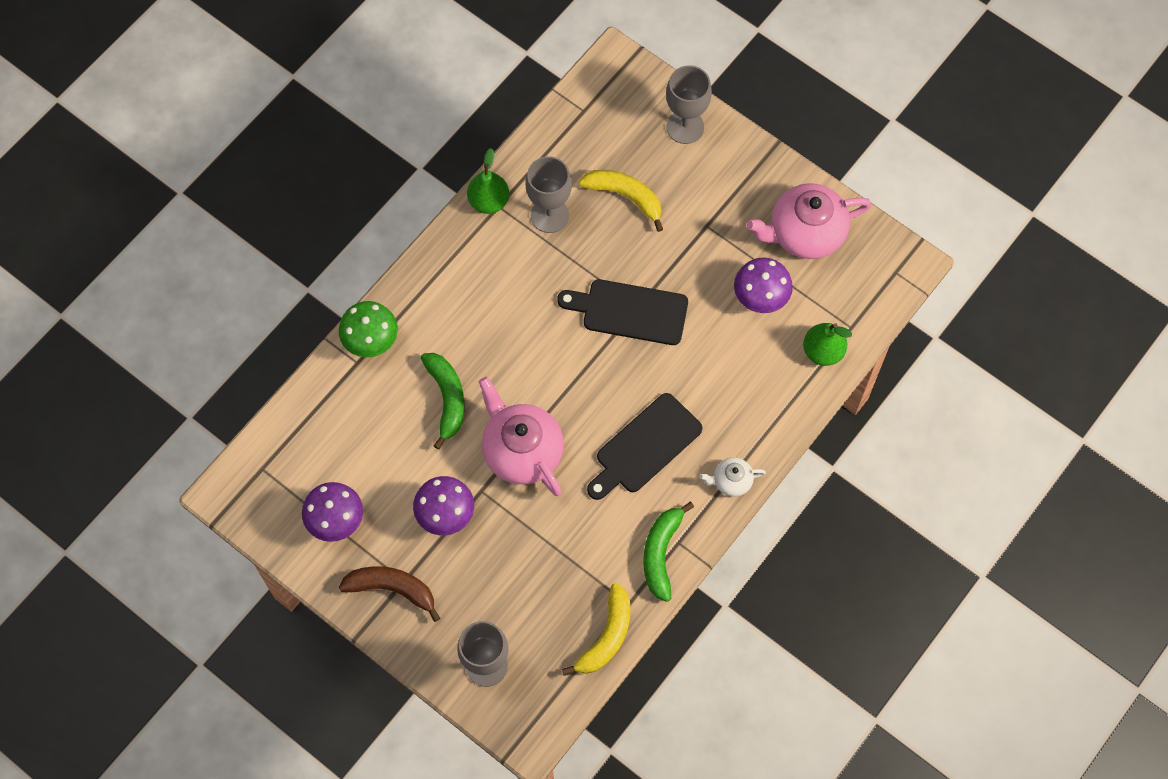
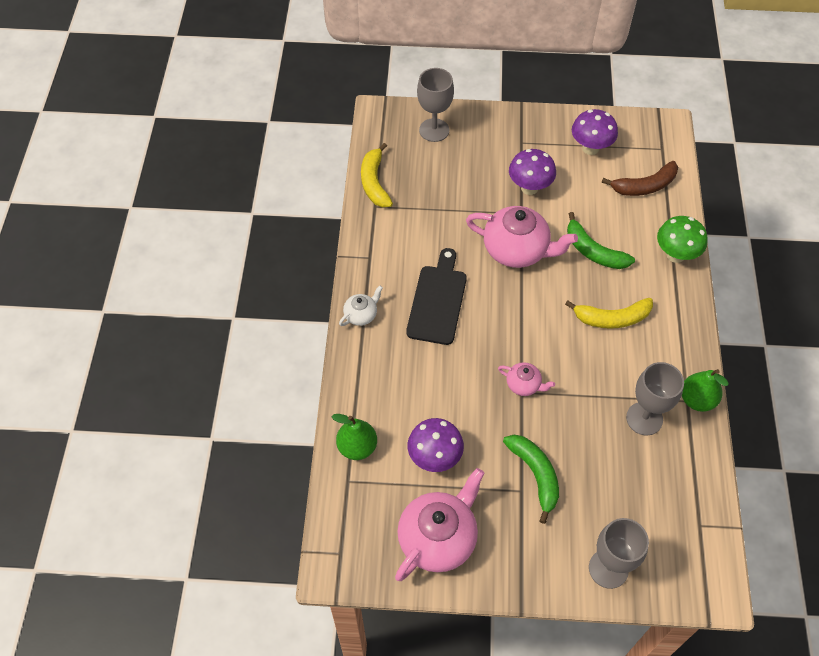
camera: 145 degrees right, 10 degrees down
brown banana [339,566,440,622] -> brown banana moved to [602,161,678,196]
black cutting board [557,279,688,345] -> pink teapot [498,362,555,396]
yellow banana [579,170,663,232] -> yellow banana moved to [565,298,653,329]
green banana [643,502,694,602] -> green banana moved to [503,435,559,524]

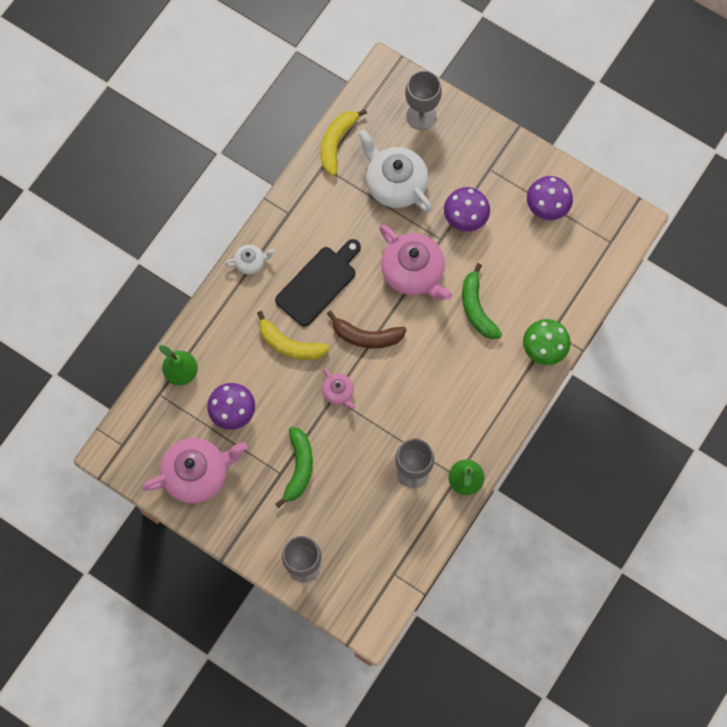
camera: 30 degrees right, 15 degrees up
yellow banana [565,298,653,329] -> yellow banana moved to [257,311,330,360]
brown banana [602,161,678,196] -> brown banana moved to [327,311,407,349]
none -> white teapot [358,130,433,213]

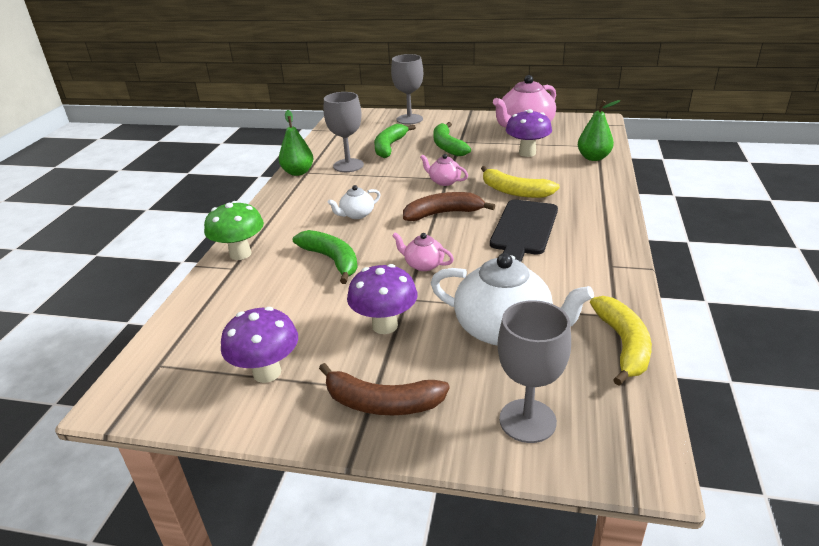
camera: 160 degrees right, 40 degrees down
white teapot [225,244,275,275] -> white teapot moved to [328,185,381,219]
yellow banana [257,311,330,360] -> yellow banana turned 150 degrees counterclockwise [481,166,560,198]
pink teapot [379,224,452,300] -> pink teapot [392,232,454,271], size x0.49
none -> brown banana [319,363,450,415]
none -> green banana [374,124,416,158]

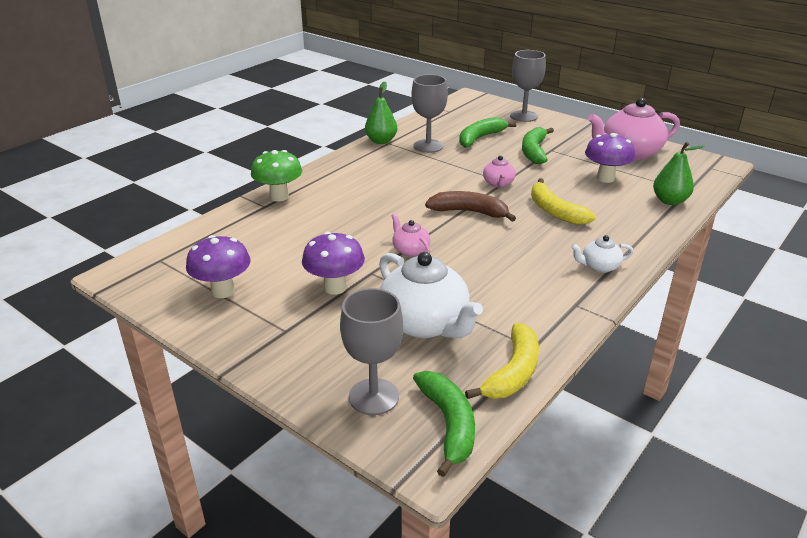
camera: 25 degrees right, 0 degrees up
green banana [293,230,358,284] -> green banana moved to [413,371,475,477]
brown banana [319,363,450,415] -> none
white teapot [328,185,381,219] -> white teapot moved to [571,235,634,273]
pink teapot [420,154,468,186] -> pink teapot turned 150 degrees counterclockwise [483,156,516,187]
black cutting board [490,200,558,262] -> none

